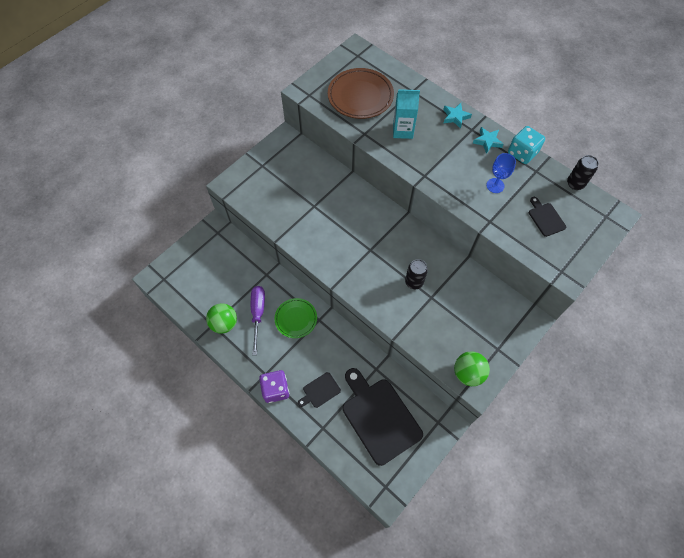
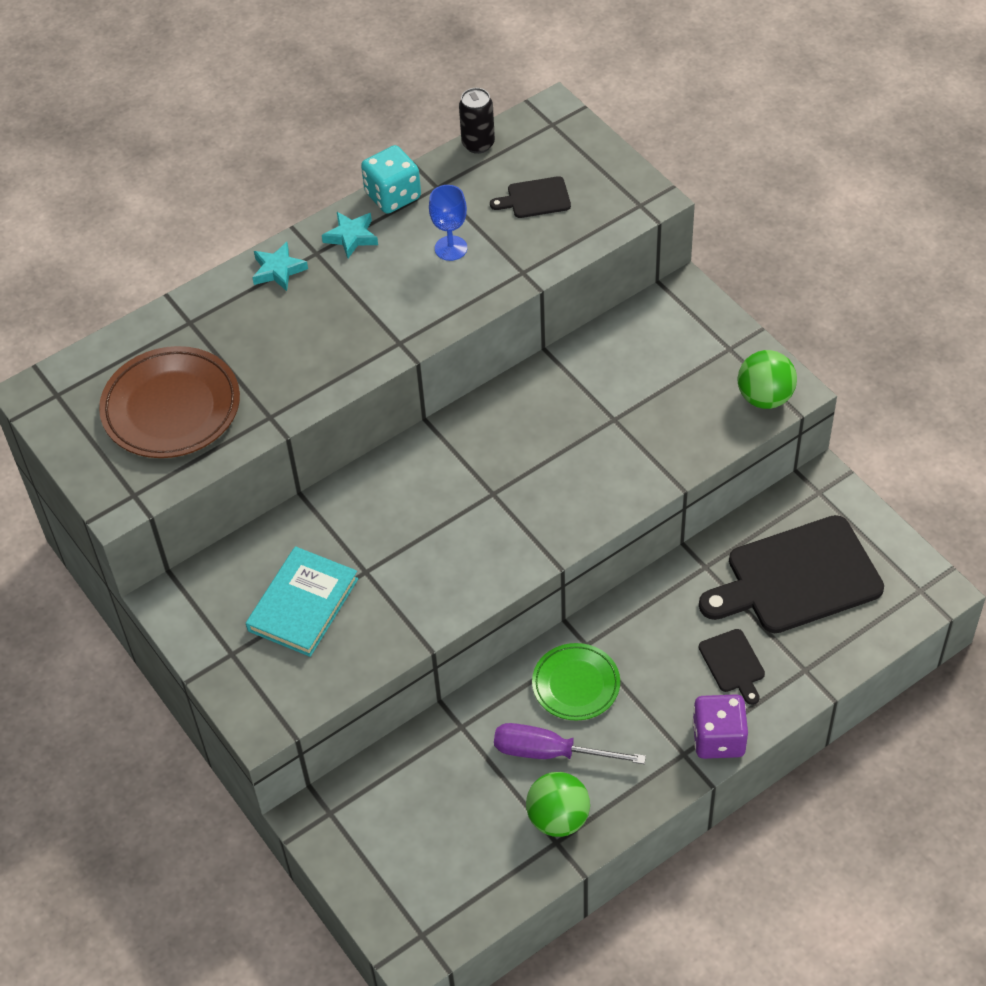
camera: 75 degrees left, 10 degrees down
turquoise carton [393,89,420,139] -> none
black can [405,259,428,289] -> none
none -> turquoise book [246,546,358,657]

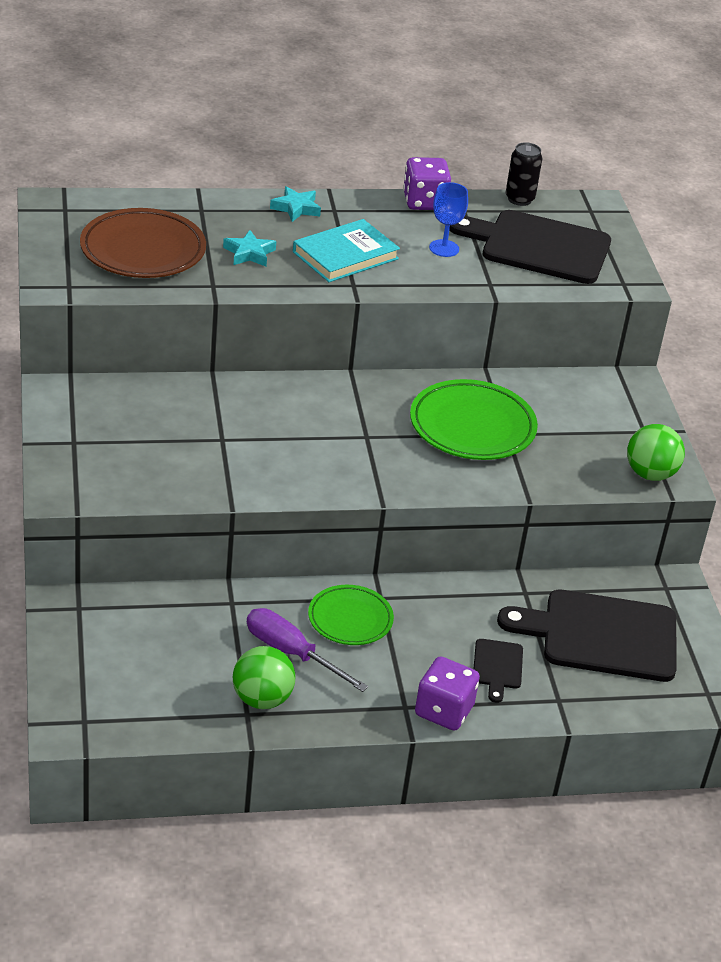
camera: 20 degrees right, 15 degrees down
turquoise book [246,546,358,657] -> turquoise book moved to [293,219,400,282]
turquoise star [322,212,378,258] -> turquoise star moved to [223,230,276,266]
turquoise dice [361,145,421,214] -> purple dice [403,157,451,210]
black cutting board [490,176,571,218] -> black cutting board [449,210,611,284], size x2.20
none -> green plate [410,379,538,460]

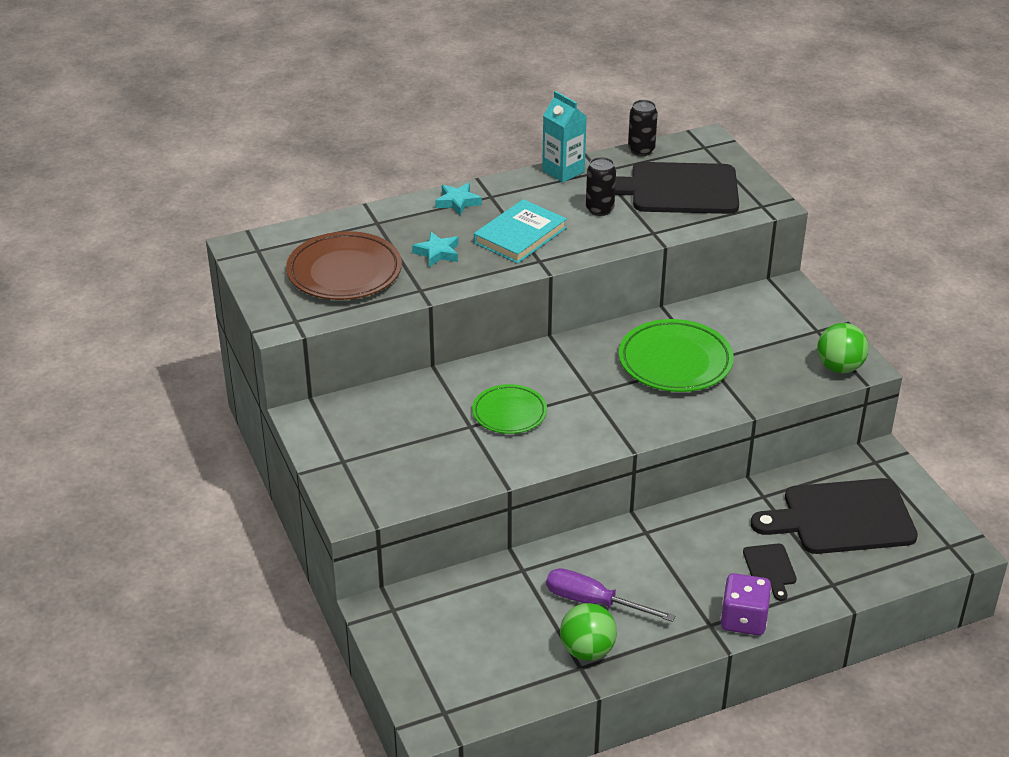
camera: 10 degrees left, 0 degrees up
green plate [308,585,394,645] -> green plate moved to [472,384,547,434]
purple dice [403,157,451,210] -> turquoise carton [542,91,587,183]
blue goblet [429,182,468,257] -> black can [586,157,616,216]

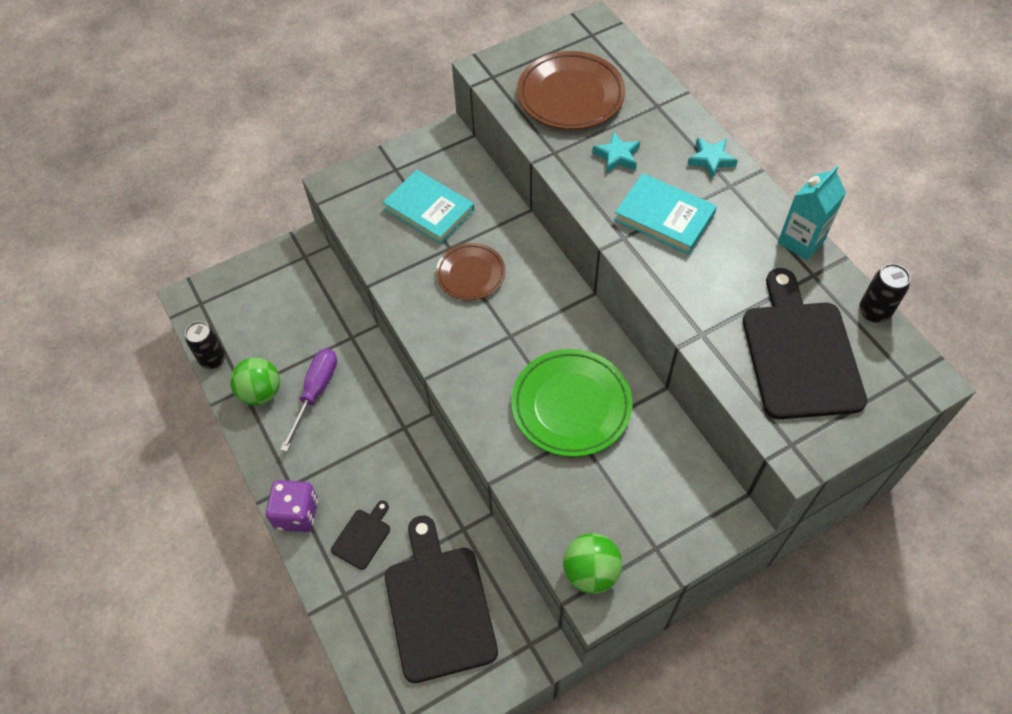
camera: 85 degrees right, 20 degrees up
green plate [472,384,547,434] -> brown plate [436,243,506,300]
black can [586,157,616,216] -> black can moved to [185,321,226,369]
black cutting board [743,544,797,601] -> black cutting board turned 135 degrees clockwise [331,501,390,570]
none -> turquoise book [383,170,474,244]

